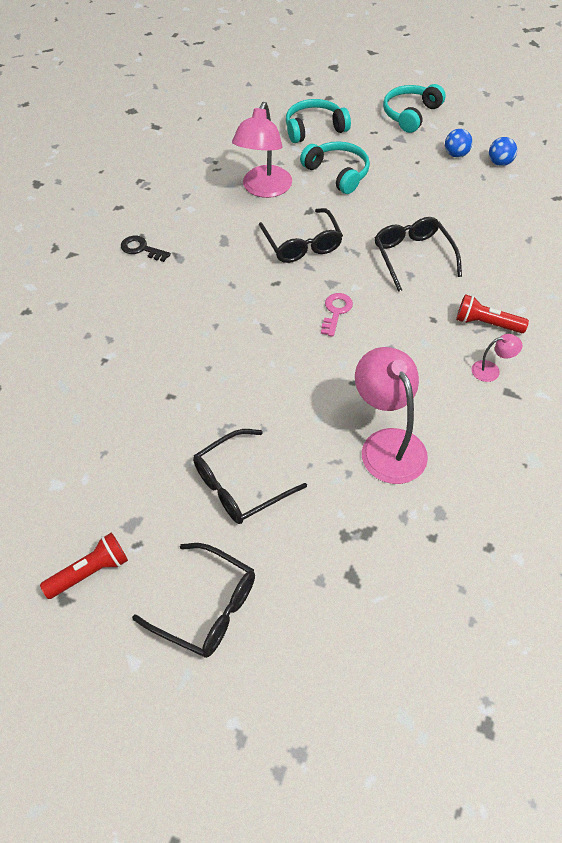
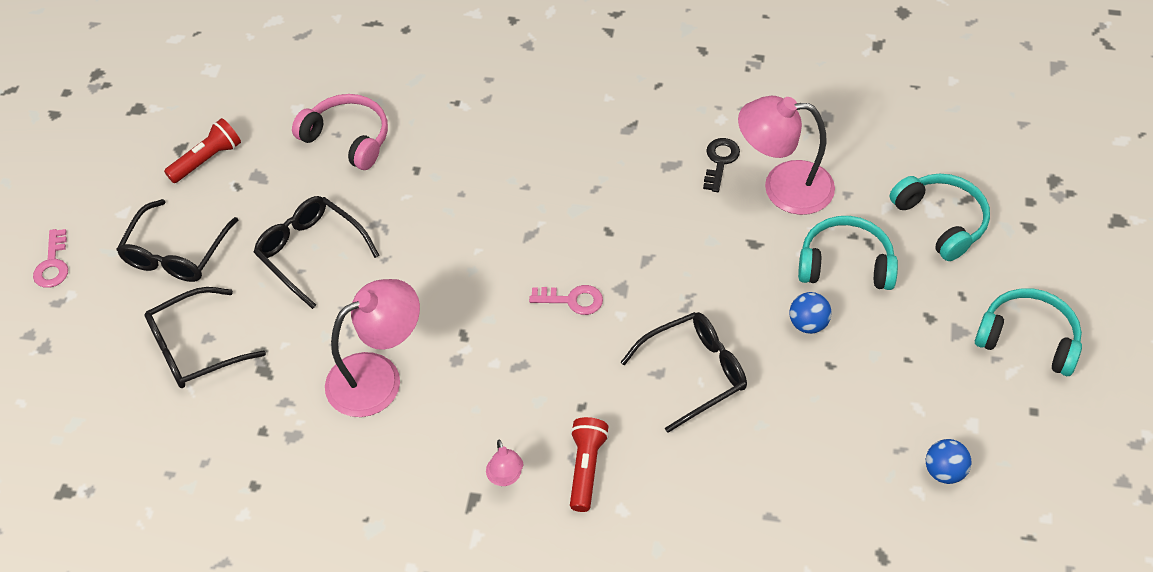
camera: 80 degrees right, 0 degrees up
red flashlight [40,533,128,599] -> red flashlight turned 90 degrees counterclockwise [164,118,241,183]
black key [121,236,171,262] -> black key moved to [703,138,740,192]
black glasses [259,208,343,263] -> black glasses moved to [145,287,266,388]
turquoise headphones [300,141,370,194] -> turquoise headphones turned 120 degrees counterclockwise [798,216,898,290]
blue ball [445,129,473,158] -> blue ball moved to [790,292,831,334]
none -> pink key [33,229,68,288]
none -> pink headphones [292,94,388,170]

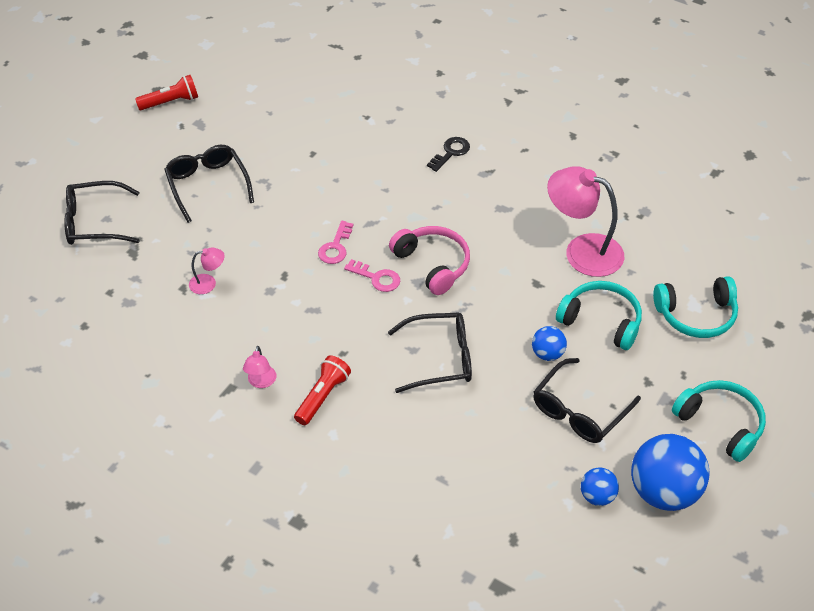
camera: 20 degrees right, 5 degrees down
pink key [33,229,68,288] -> pink key moved to [318,221,353,264]
black glasses [116,199,238,282] -> black glasses moved to [533,358,641,443]
pink headphones [292,94,388,170] -> pink headphones moved to [389,226,470,295]
pink lamp [325,279,420,417] -> pink lamp [189,247,224,294], size x0.46
black key [703,138,740,192] -> black key moved to [427,137,470,172]
turquoise headphones [890,174,990,261] -> turquoise headphones turned 90 degrees clockwise [653,276,738,338]
none -> blue ball [631,434,710,511]

